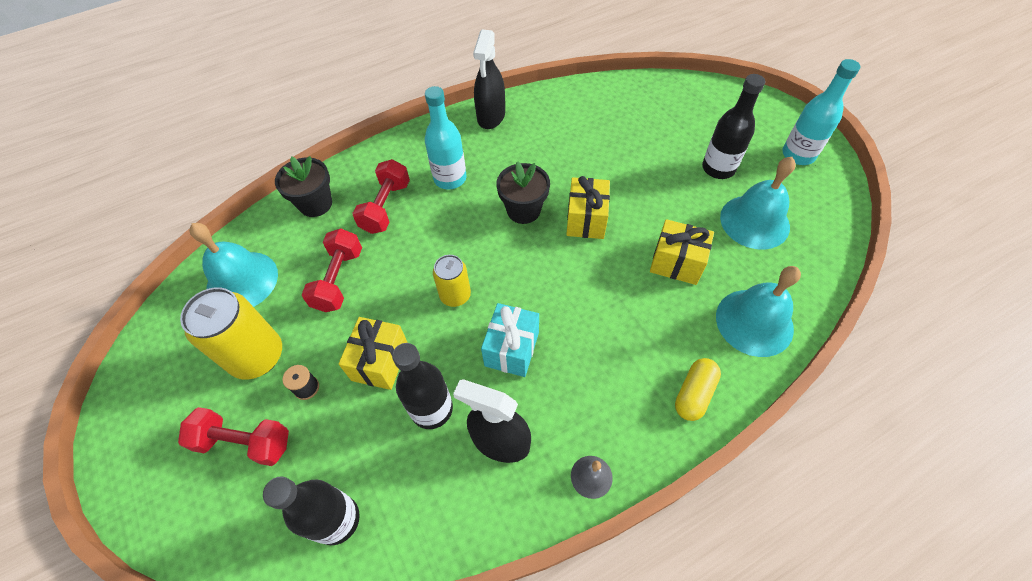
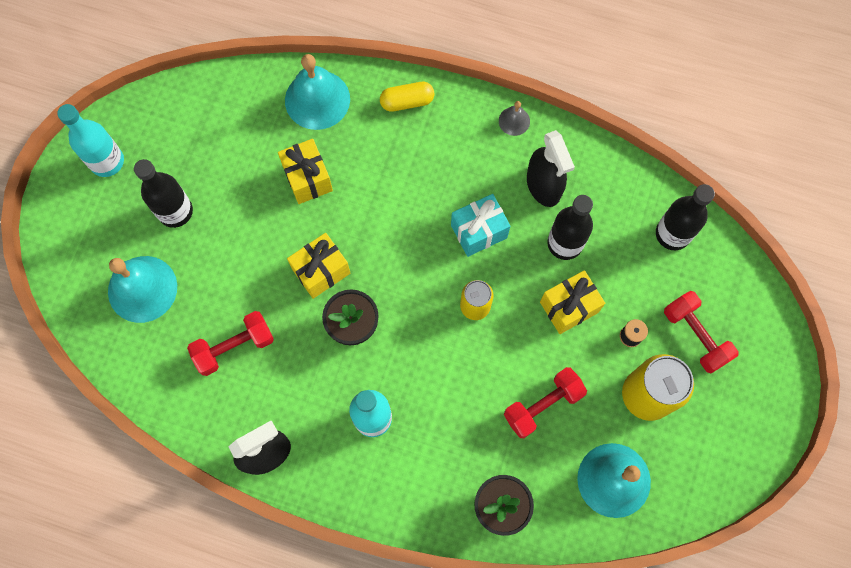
camera: 135 degrees left, 15 degrees up
red dumbbell [352,159,410,234] -> red dumbbell moved to [187,311,274,376]
turquoise bell [720,157,796,250] -> turquoise bell moved to [108,256,177,323]

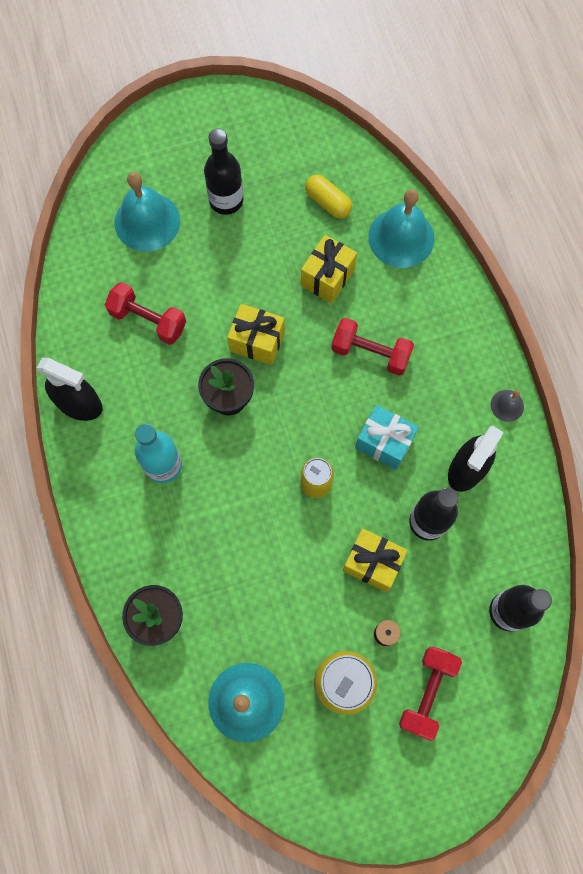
camera: 55 degrees right, 0 degrees up
turquoise bottle [57,104,124,177] -> none
yellow capsule [380,82,434,112] -> yellow capsule moved to [305,175,352,219]
red dumbbell [504,367,587,438] -> red dumbbell moved to [331,318,414,376]

